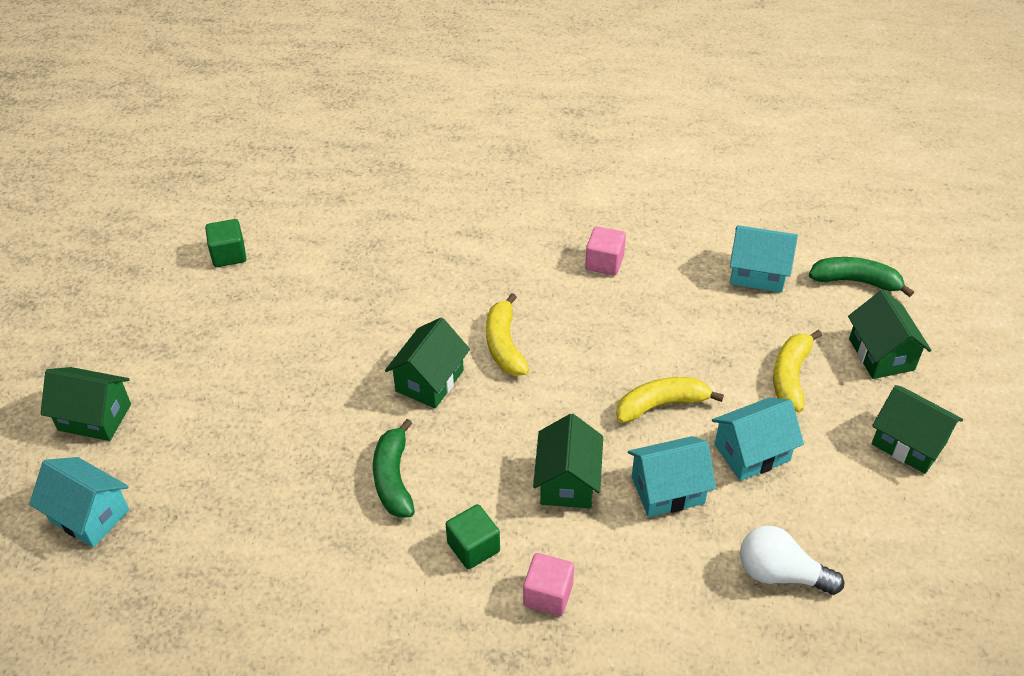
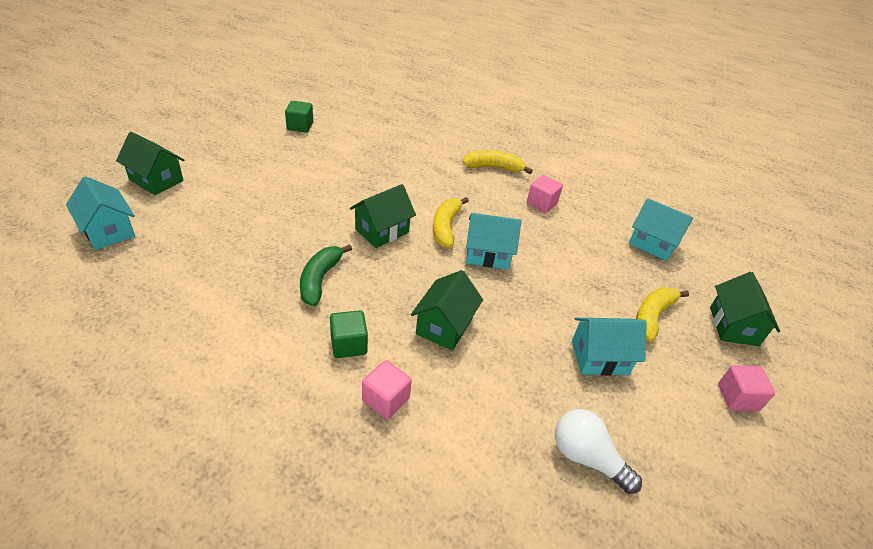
camera: 15 degrees right, 5 degrees down
yellow banana [616,377,724,423] -> yellow banana moved to [463,151,532,174]
turquoise house [628,436,716,517] -> turquoise house moved to [466,213,521,269]
green banana [809,257,914,297] -> none
green house [872,385,963,474] -> pink cube [718,365,775,412]

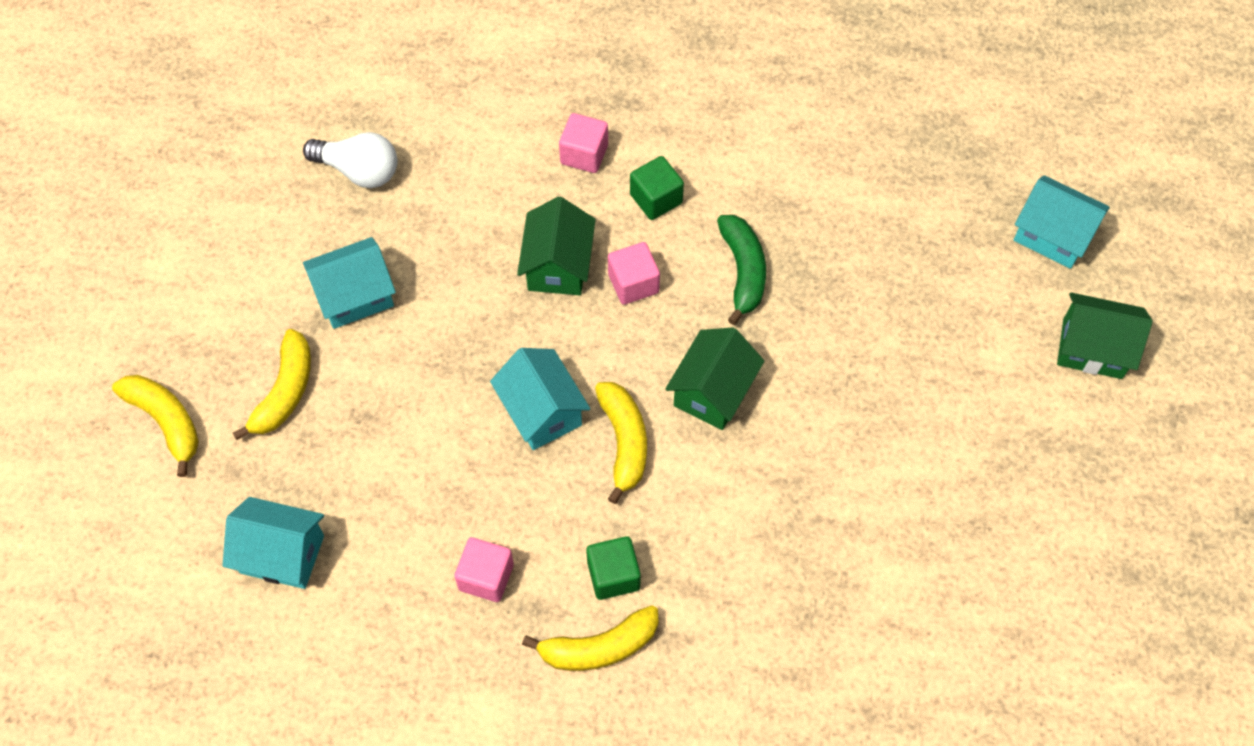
camera: 165 degrees right, 20 degrees up
green cube [285,101,313,133] -> green cube moved to [586,536,641,600]
turquoise house [466,213,521,269] -> turquoise house turned 75 degrees clockwise [490,348,590,450]
green house [710,272,780,346] -> yellow banana [112,375,199,477]
pink cube [718,365,775,412] -> pink cube moved to [608,242,660,305]

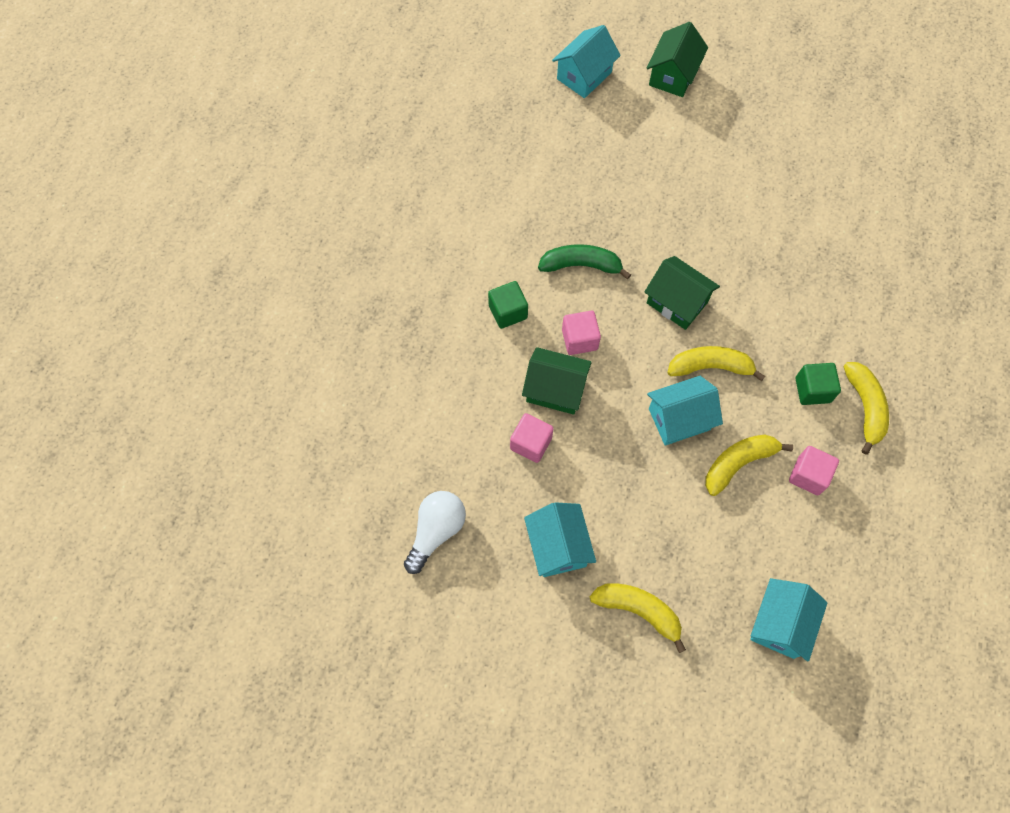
camera: 80 degrees left, 5 degrees up
yellow banana [112,375,199,477] -> yellow banana moved to [705,434,793,496]
pink cube [559,113,608,173] -> pink cube moved to [510,413,554,463]

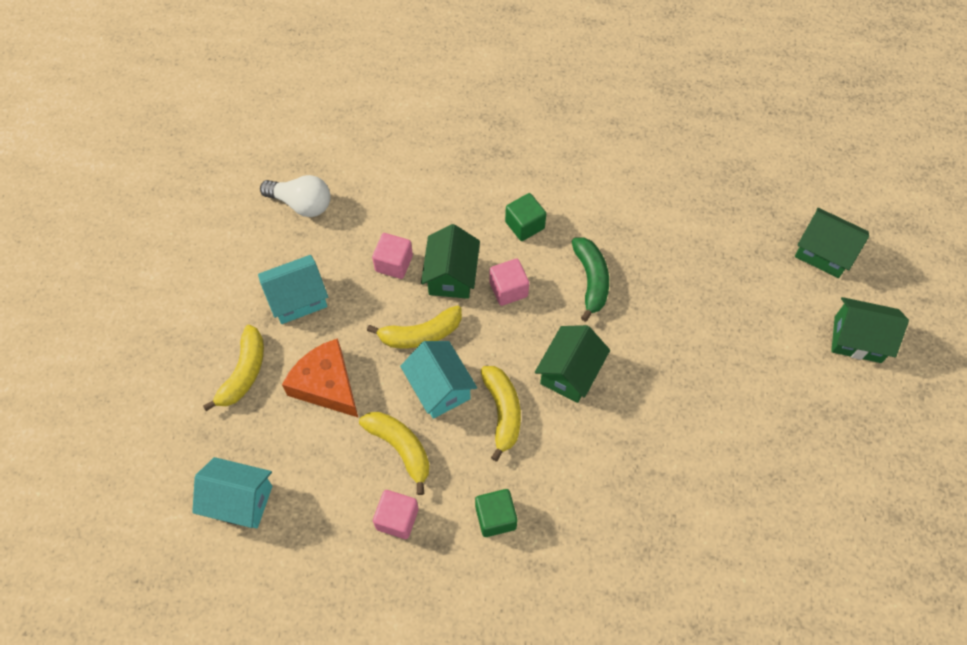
camera: 80 degrees right, 5 degrees down
turquoise house [552,25,621,98] -> green house [795,208,869,278]
yellow banana [843,362,889,455] -> yellow banana moved to [367,306,462,348]
none -> orange cheese [282,338,358,417]

